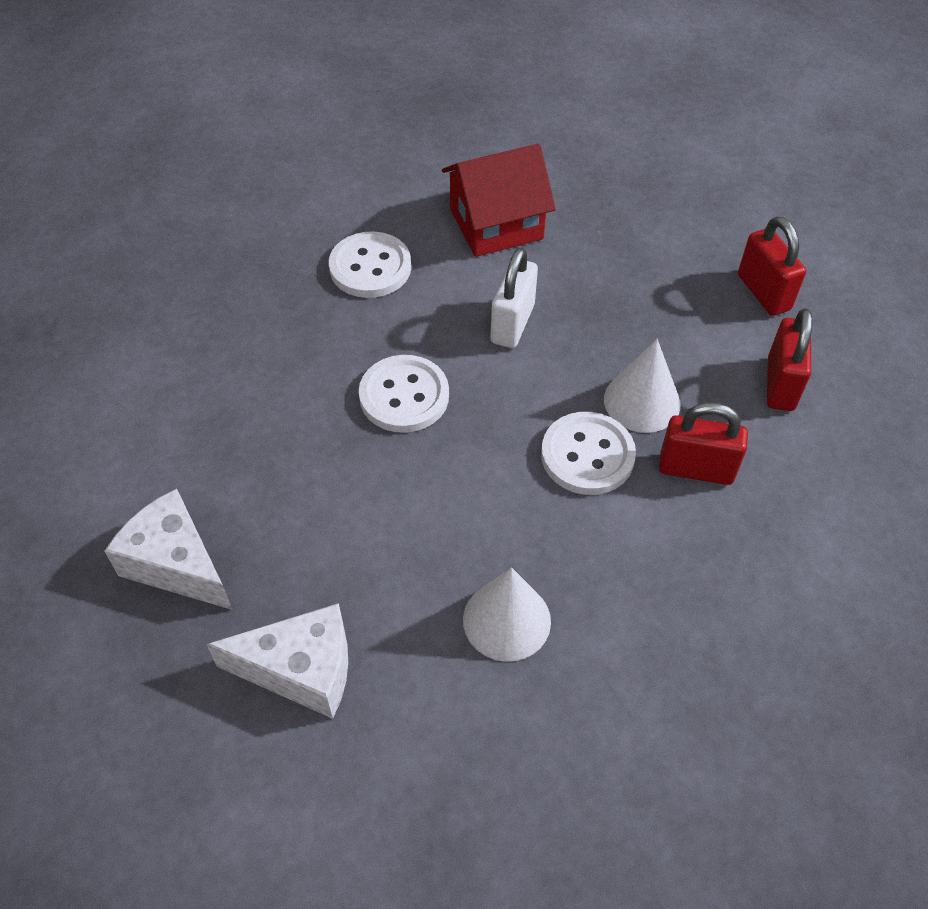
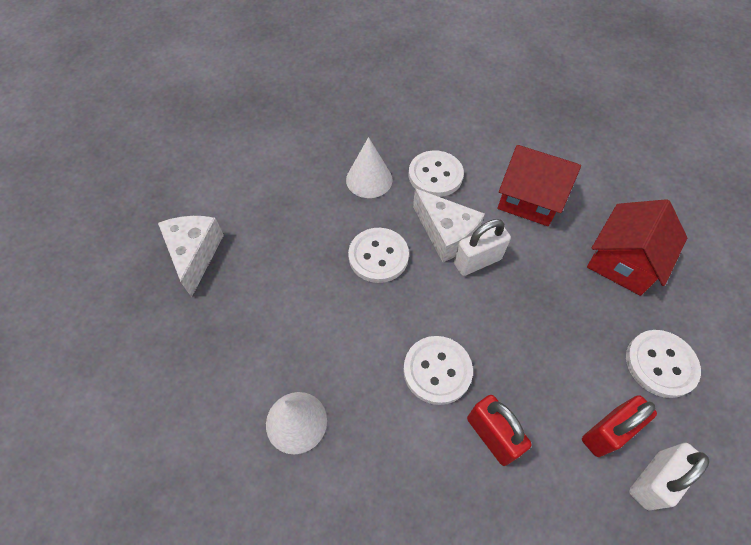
camera: 45 degrees right, 5 degrees up
white cheese [206,603,348,719] -> white cheese moved to [413,188,485,262]
white cone [604,339,681,433] -> white cone moved to [346,137,392,198]
red padlock [738,216,806,316] -> white button [626,330,701,398]
none -> red house [587,199,687,296]
none -> white padlock [629,443,709,510]

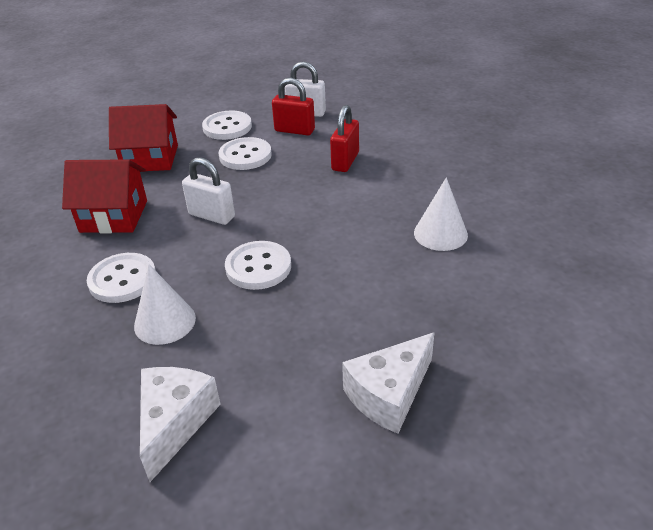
camera: 125 degrees left, 20 degrees down
white button [403,336,473,405] -> white button moved to [219,137,272,170]
white cheese [413,188,485,262] -> white cheese moved to [140,367,221,482]
red house [497,145,581,226] -> red house turned 75 degrees counterclockwise [62,159,147,233]

